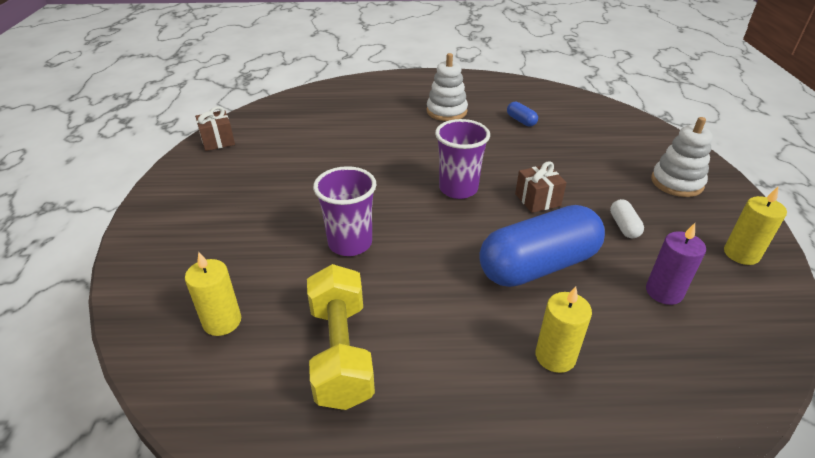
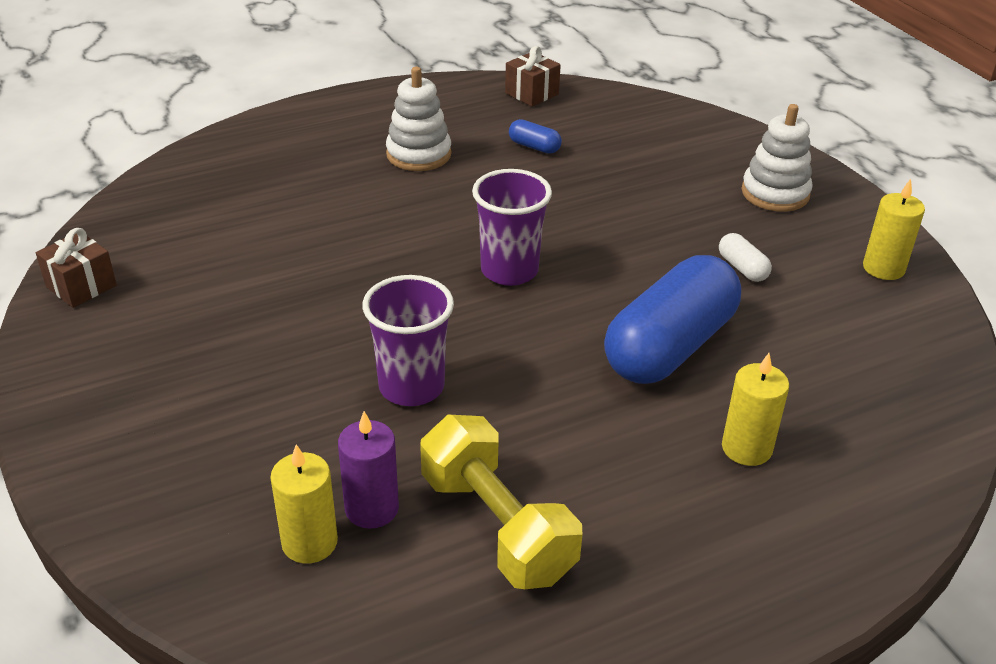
camera: 25 degrees left, 0 degrees up
brown gift [515,161,567,213] -> brown gift moved to [505,46,561,107]
purple candle [646,223,706,305] -> purple candle moved to [338,411,399,529]

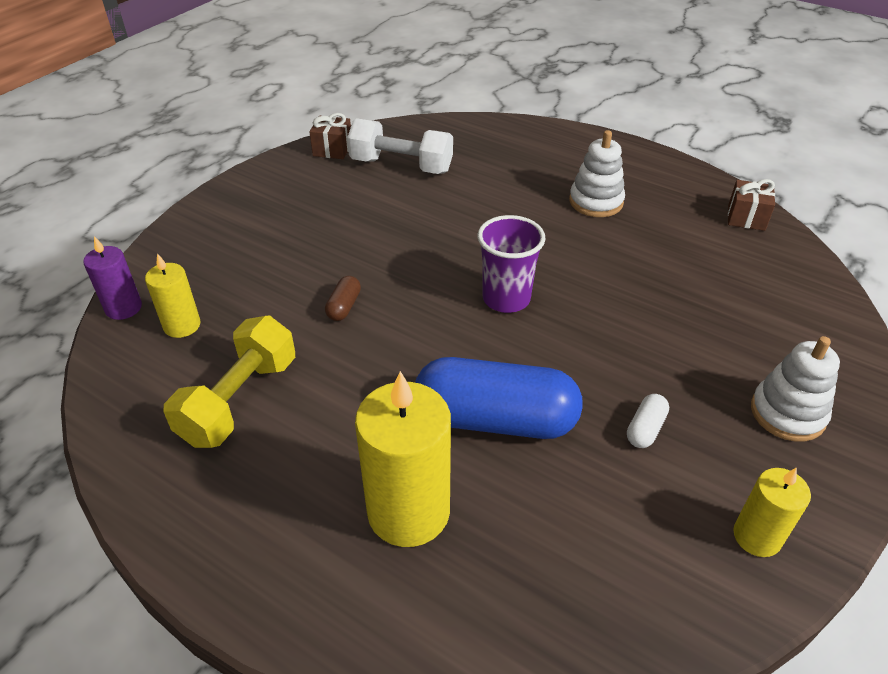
camera: 60 degrees right, 5 degrees up
purple candle [338,411,399,529] -> purple candle moved to [83,236,142,320]
purple cup [362,275,454,406] -> brown capsule [325,276,361,321]
blue capsule [509,119,562,154] -> none
yellow candle [722,353,789,466] -> yellow candle [355,371,451,547], size x1.80
none -> white dumbbell [347,118,453,174]

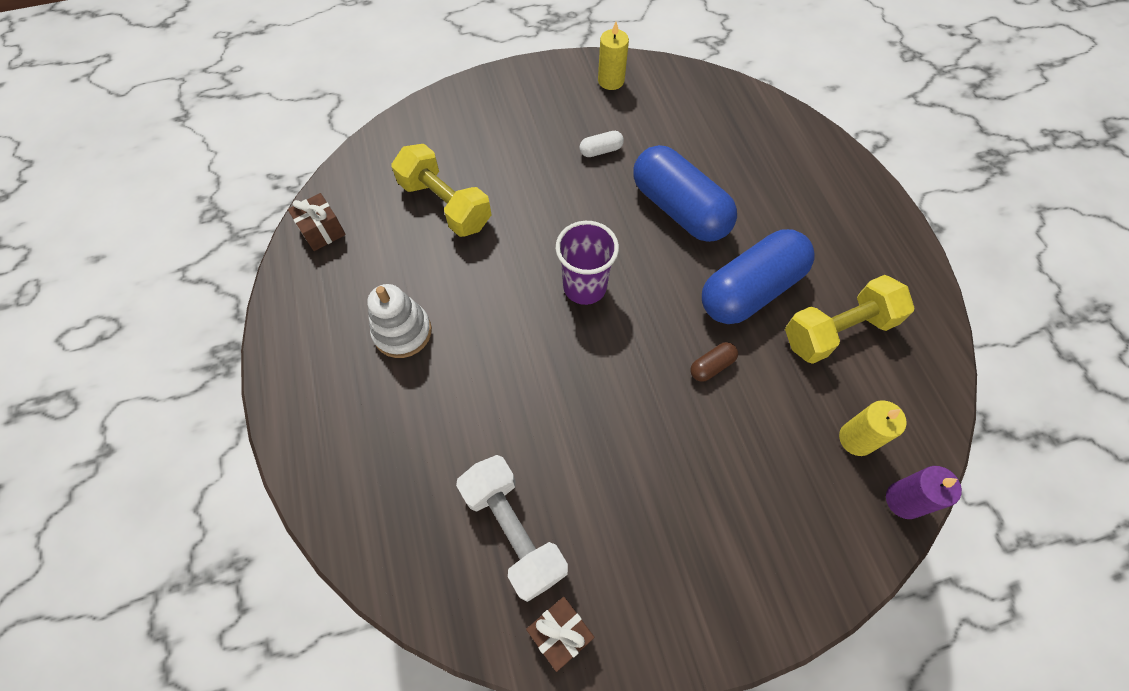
camera: 140 degrees left, 20 degrees up
yellow candle [355,371,451,547] -> none
white stacking toy [751,336,840,442] -> none
none -> yellow dumbbell [391,144,491,237]
none -> blue capsule [702,229,814,324]

